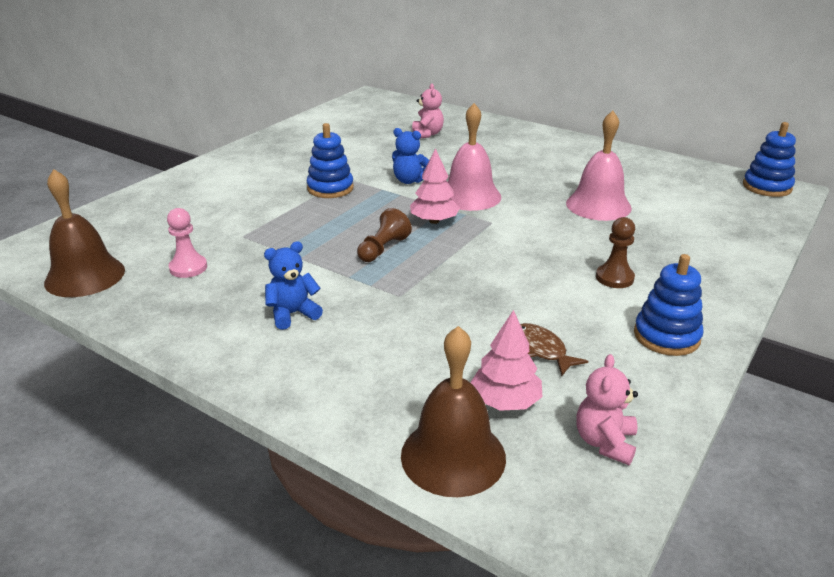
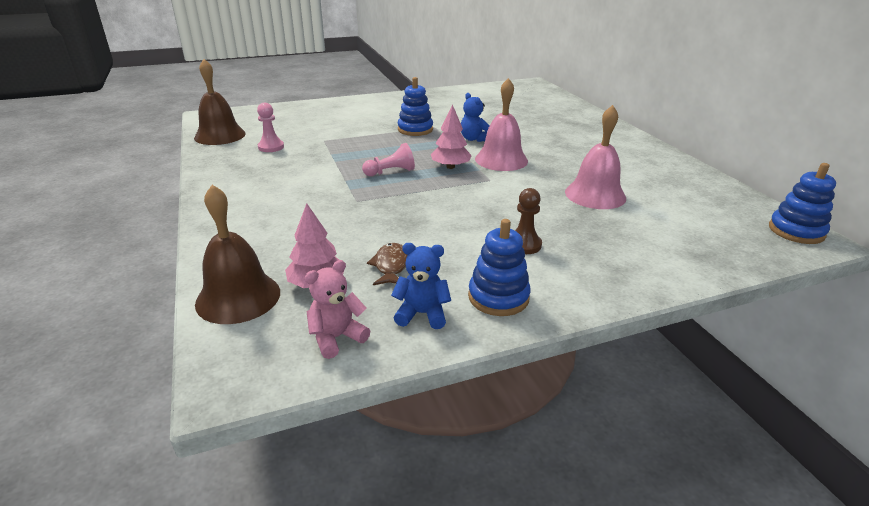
camera: 35 degrees right, 0 degrees up
blue teddy bear [264,241,323,330] -> blue teddy bear moved to [391,243,451,329]
brown pawn [357,208,412,262] -> pink pawn [362,143,415,176]
pink teddy bear [412,84,444,138] -> none

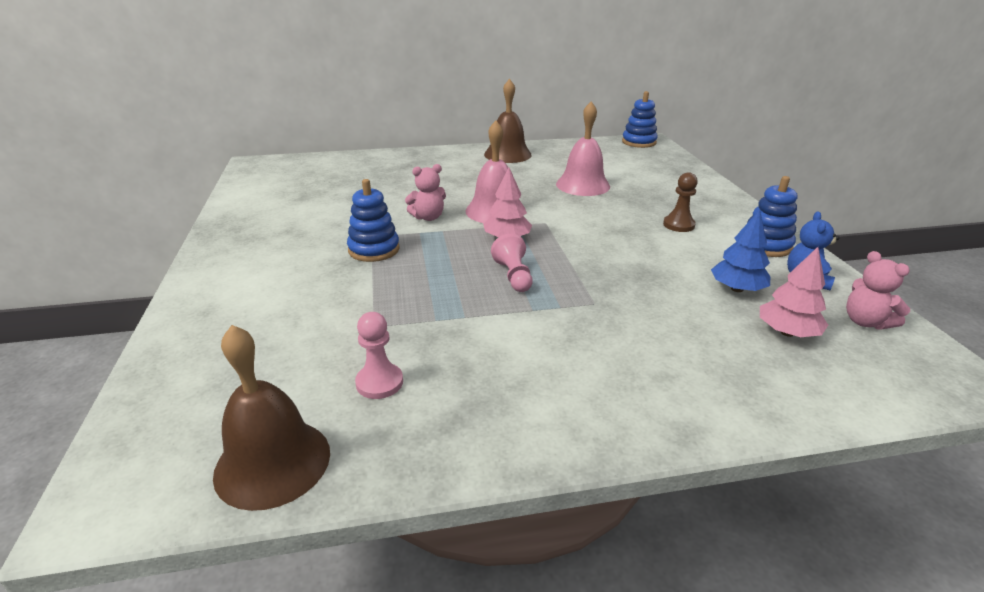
camera: 80 degrees left, 0 degrees up
brown bell [195,185,280,324] -> brown bell moved to [484,79,532,163]
brown fish [367,243,408,285] -> blue tree [711,209,770,292]
blue teddy bear [461,93,490,142] -> pink teddy bear [405,164,446,221]

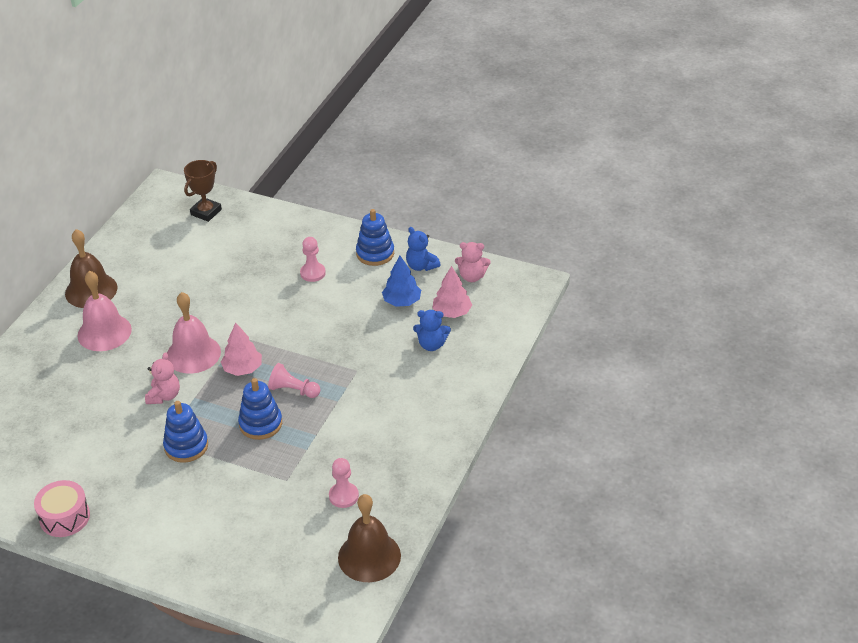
camera: 55 degrees left, 10 degrees up
pink bell [556,101,610,196] -> pink bell moved to [78,271,132,351]
blue stacking toy [622,91,658,148] -> blue stacking toy moved to [238,378,282,440]
brown pawn [663,172,698,232] -> pink pawn [300,237,326,282]
none -> pink drum [34,480,90,537]
none -> brown trophy [184,160,222,222]
none -> blue teddy bear [413,310,451,351]

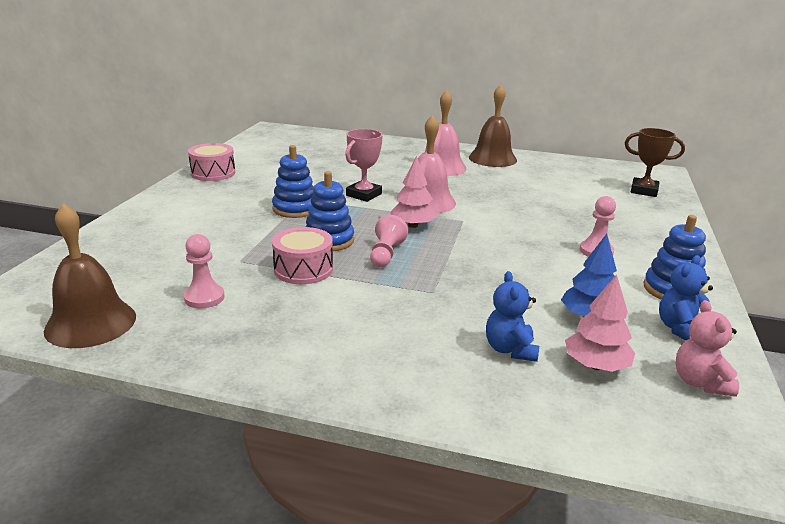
camera: 80 degrees right, 15 degrees down
pink teddy bear [145,352,180,404] -> pink trophy [345,129,383,202]
none -> pink drum [272,227,333,284]

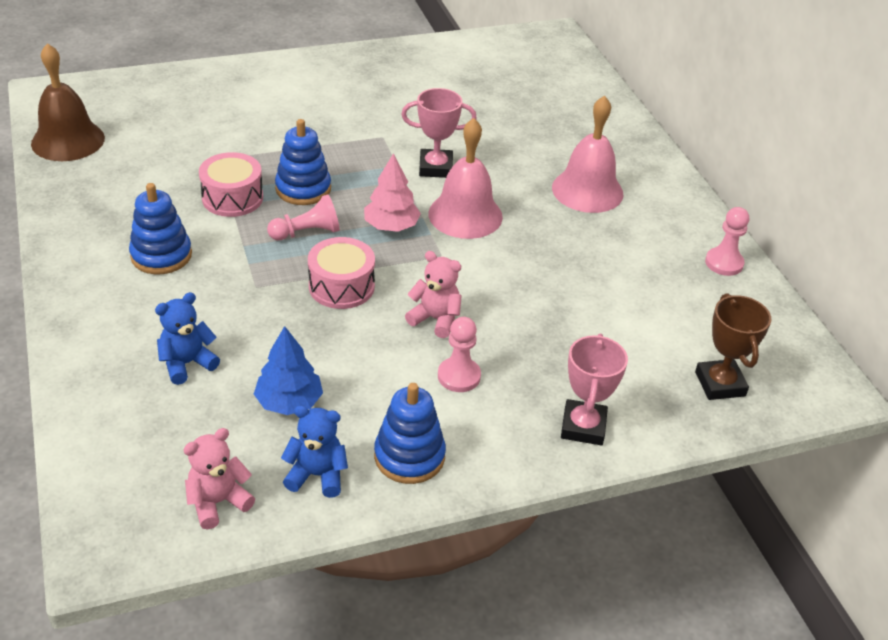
camera: 55 degrees right, 15 degrees up
pink pawn [184,234,224,308] -> pink pawn moved to [705,207,749,276]
pink drum [188,143,235,181] -> pink drum moved to [308,237,375,309]
blue stacking toy [272,145,314,218] -> blue stacking toy moved to [129,183,192,274]
brown bell [469,84,517,167] -> none
pink tree [565,274,635,372] -> none
none -> pink teddy bear [405,251,462,338]
none -> pink trophy [561,334,628,445]

